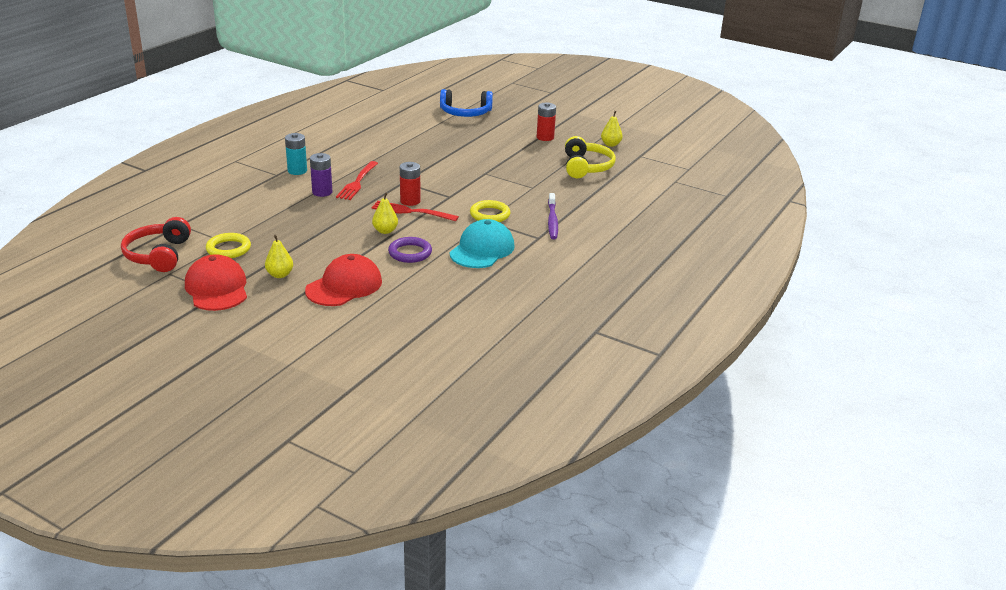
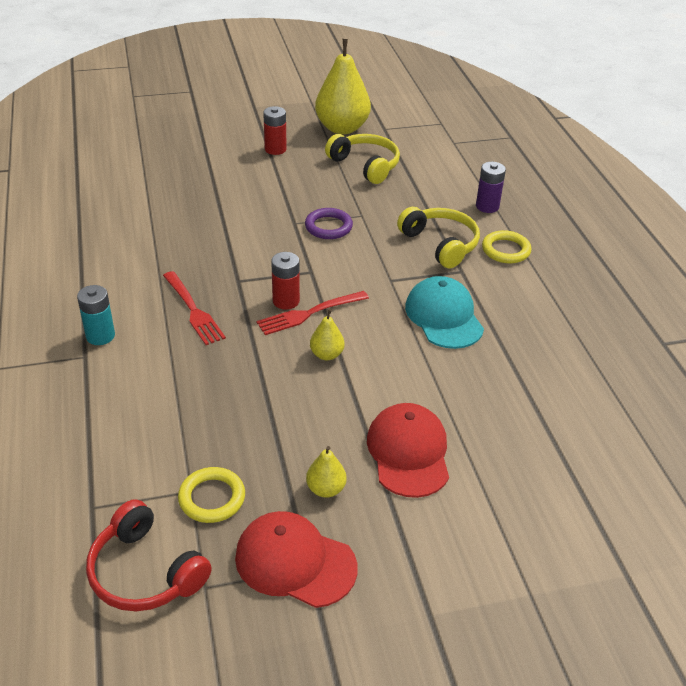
camera: 45 degrees left, 10 degrees up
purple battery [310,153,332,197] -> purple battery moved to [476,162,506,213]
purple ring [388,237,432,263] -> purple ring moved to [305,208,353,239]
blue headphones [440,89,493,117] -> none
yellow ring [470,200,510,222] -> yellow ring moved to [482,230,531,263]
purple toothbrush [548,193,558,239] -> yellow headphones [397,207,480,268]
yellow pear [601,111,623,147] -> yellow pear [315,39,371,134], size x2.18

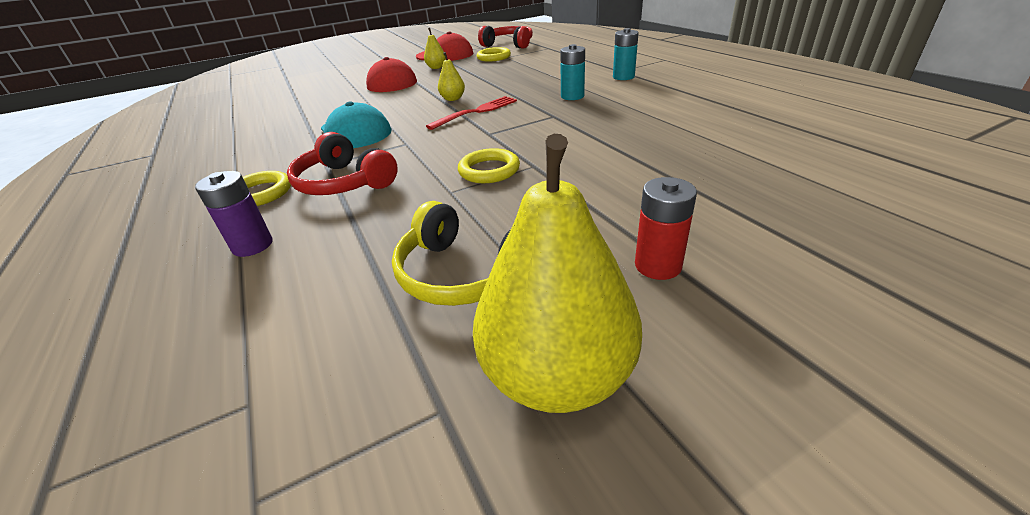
camera: 170 degrees right, 5 degrees down
red fork [163,271,226,345] -> turquoise battery [560,44,585,100]
red battery [271,252,300,310] -> none
purple ring [305,208,353,239] -> yellow ring [458,148,520,183]
yellow headphones [397,207,480,268] -> red headphones [287,132,398,195]

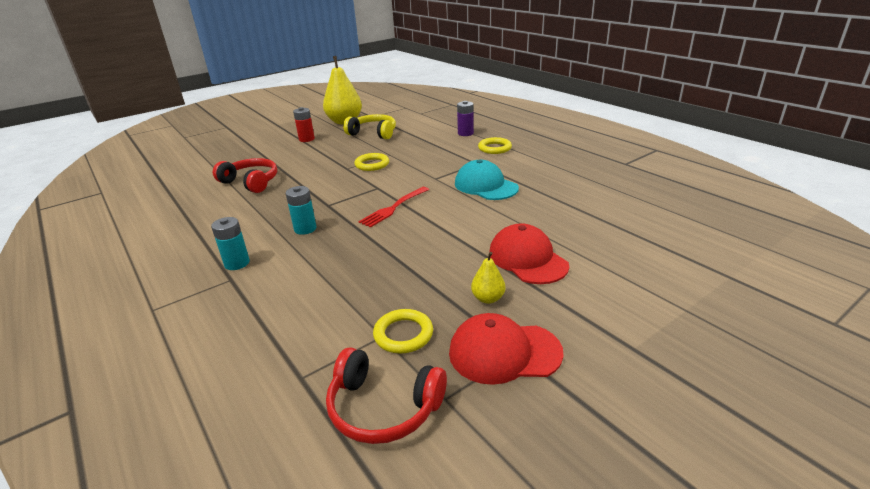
camera: 170 degrees right, 5 degrees down
red headphones [287,132,398,195] -> red headphones moved to [213,158,277,193]
yellow pear [438,52,465,101] -> none

